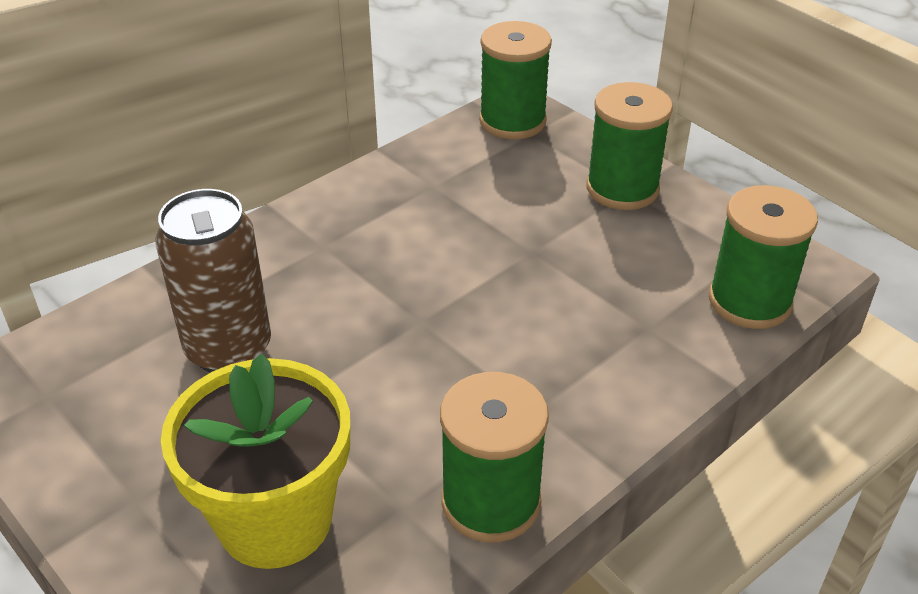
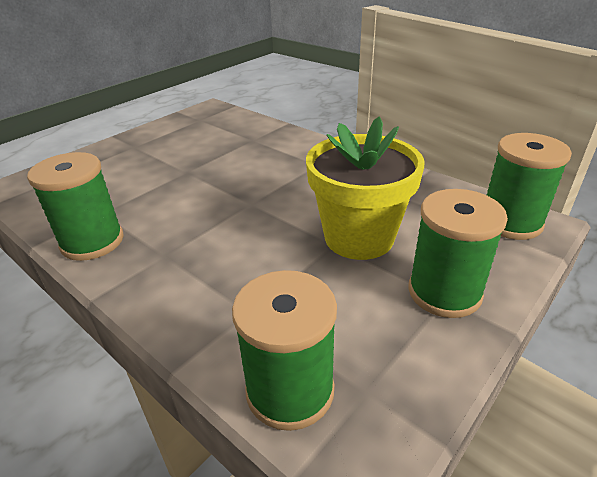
camera: 85 degrees right, 5 degrees down
brown can [155,189,271,373] -> none
yellow flower pot [161,353,350,569] -> yellow flower pot moved to [306,117,425,260]

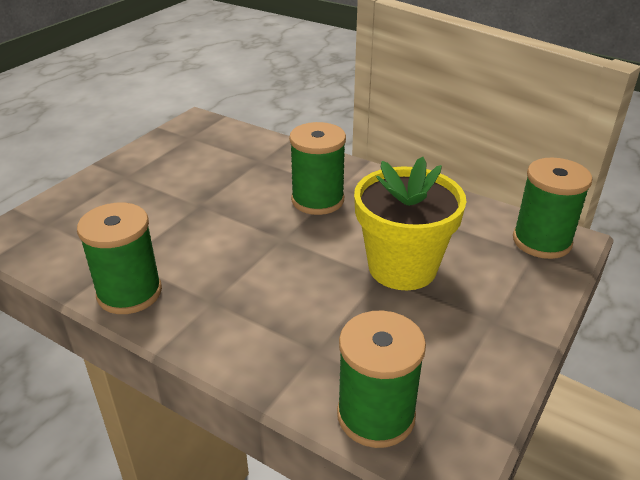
camera: 10 degrees left, 0 degrees up
green spool [408,189,508,318] -> green spool moved to [289,122,346,215]

